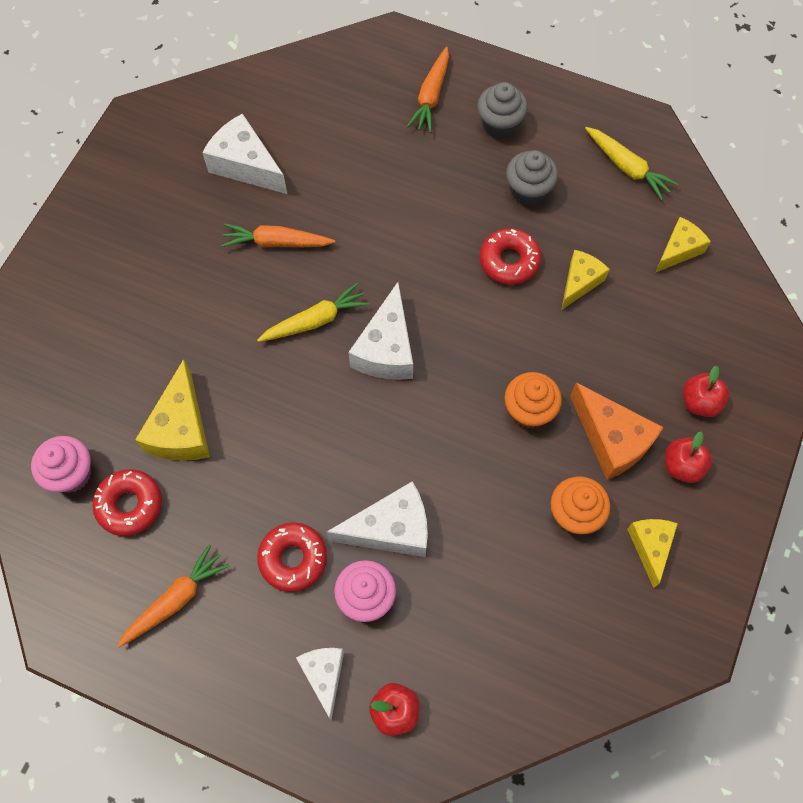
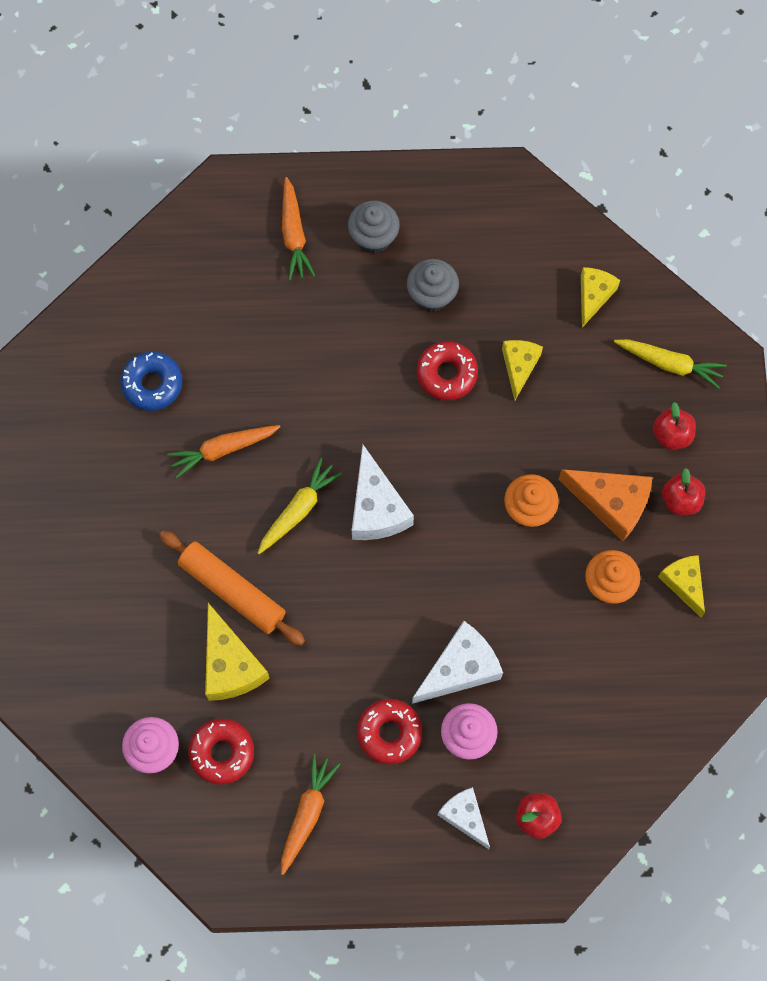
camera: 25 degrees left, 5 degrees up
white cheese [202,113,287,194] -> blue donut [120,352,182,411]
yellow carrot [585,127,678,200] -> yellow carrot moved to [614,339,727,389]
none -> orange rolling pin [159,530,305,646]

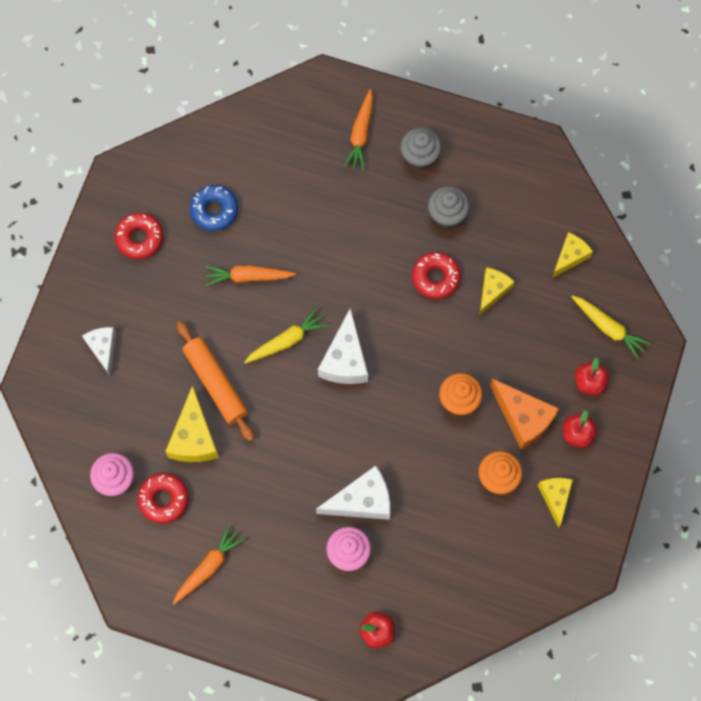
camera: 20 degrees right, 0 degrees up
red donut [357,699,422,765] -> red donut moved to [115,213,164,259]
white cheese [438,787,490,849] -> white cheese moved to [82,327,116,376]

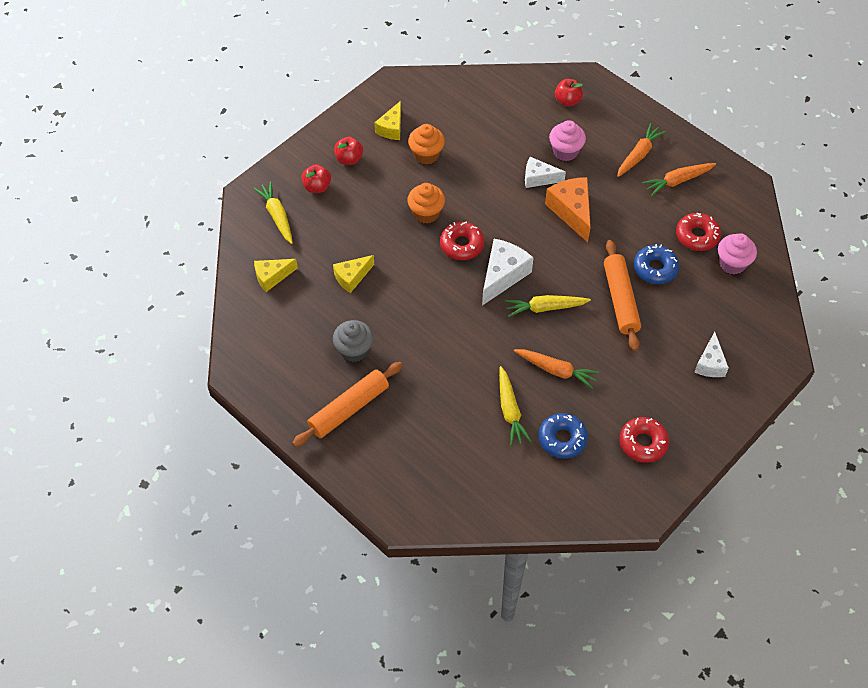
camera: 155 degrees left, 15 degrees down
yellow cheese [165,385,219,462] -> blue donut [634,244,679,284]
white cheese [316,466,390,520] -> white cheese [525,157,566,188], size x0.65
orange carrot [344,89,373,171] -> orange carrot moved to [617,123,666,177]
grey cupcake [400,127,442,170] -> orange rolling pin [292,362,403,447]
red donut [412,252,461,299] -> red donut moved to [440,222,484,260]
orange cheese [490,379,559,449] -> orange cheese moved to [545,177,591,242]
none -> yellow carrot [499,366,532,446]

